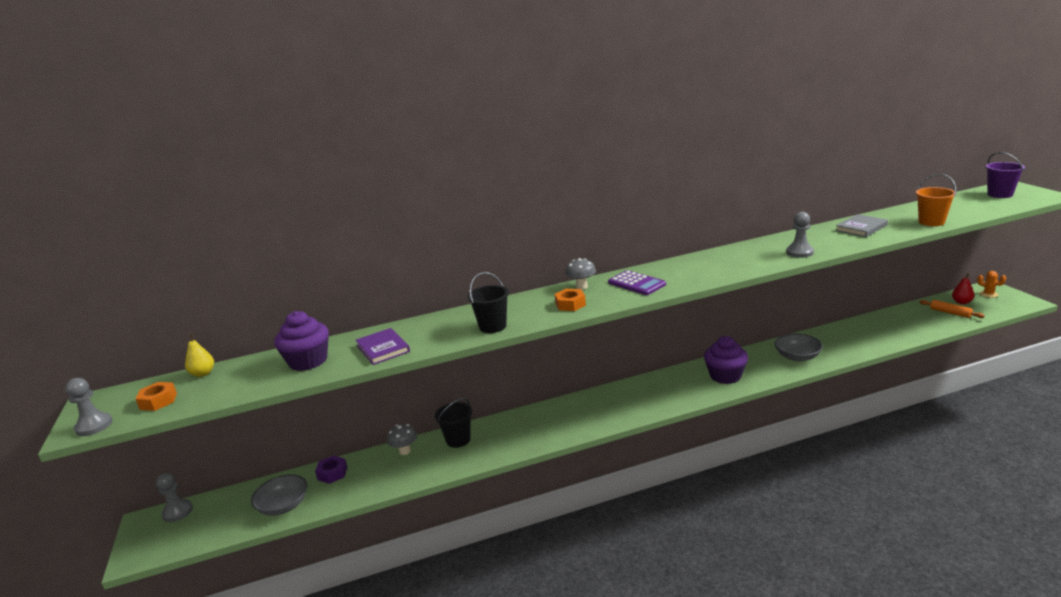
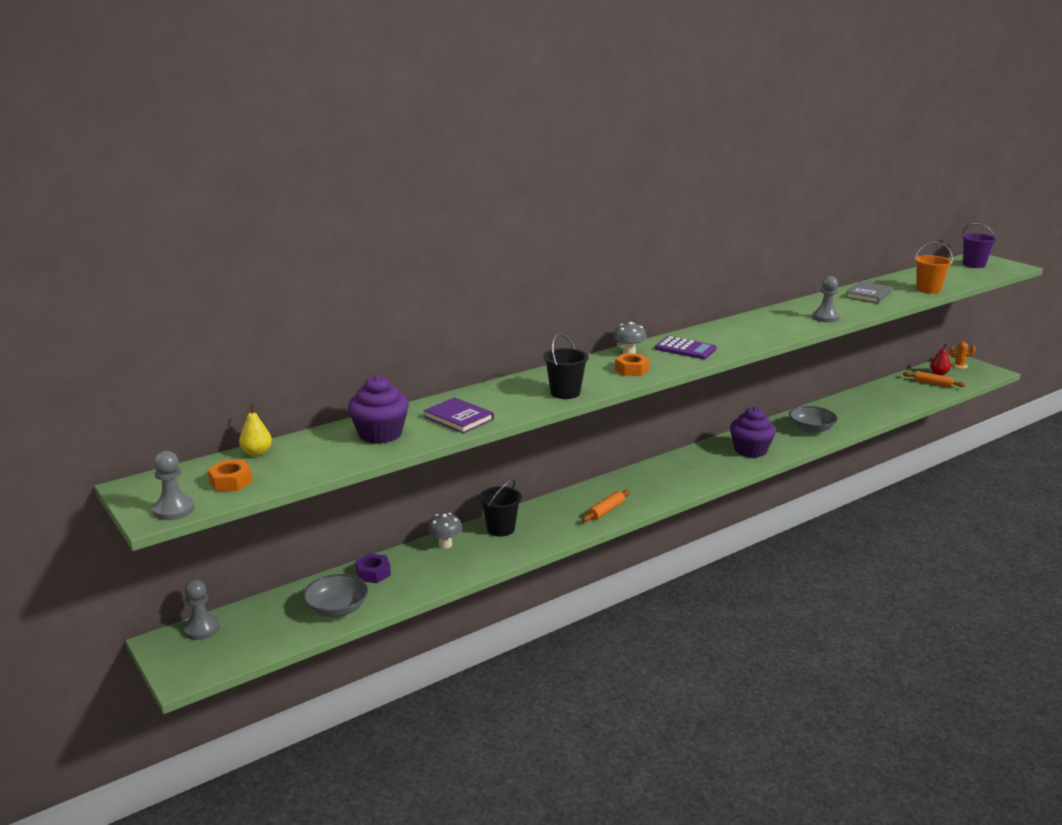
camera: 20 degrees left, 0 degrees up
none -> orange rolling pin [582,490,630,522]

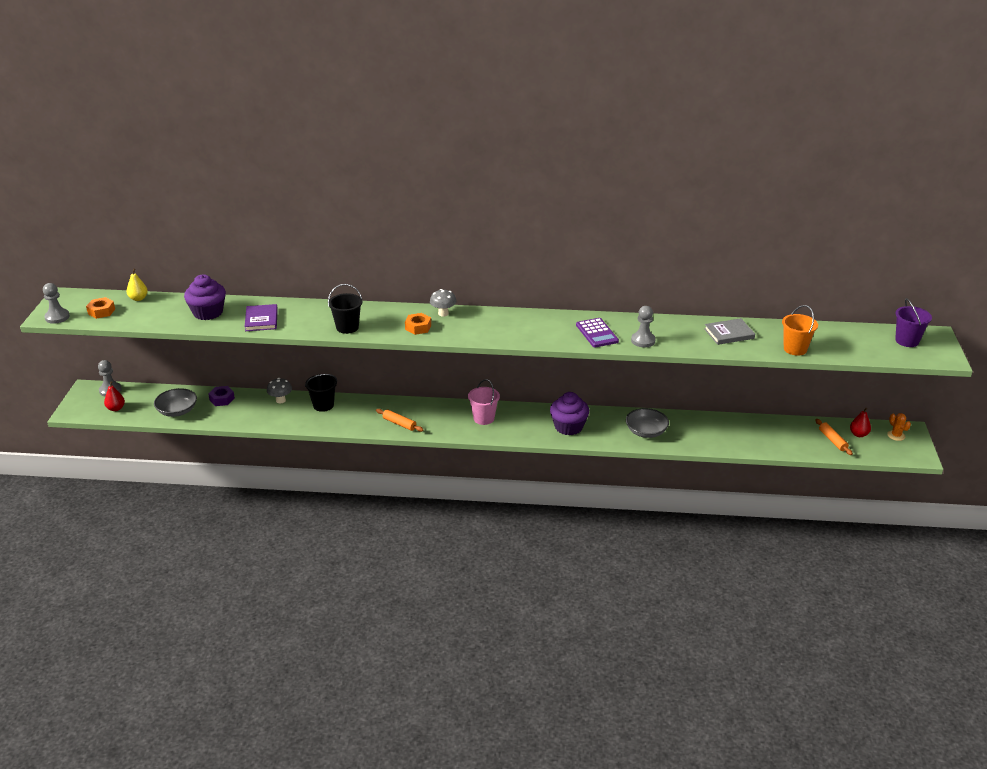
camera: 40 degrees right, 10 degrees up
orange rolling pin [582,490,630,522] -> orange rolling pin turned 45 degrees clockwise [376,409,424,432]
purple calculator [655,336,717,359] -> purple calculator moved to [576,318,619,347]
none -> red pear [104,381,125,411]
none -> pink bucket [468,379,500,425]

